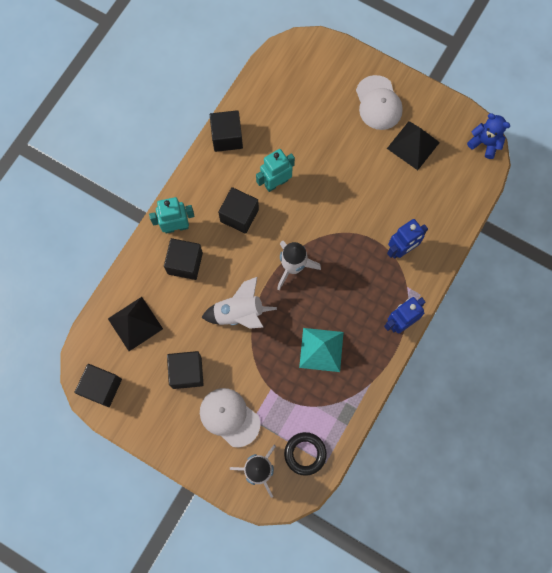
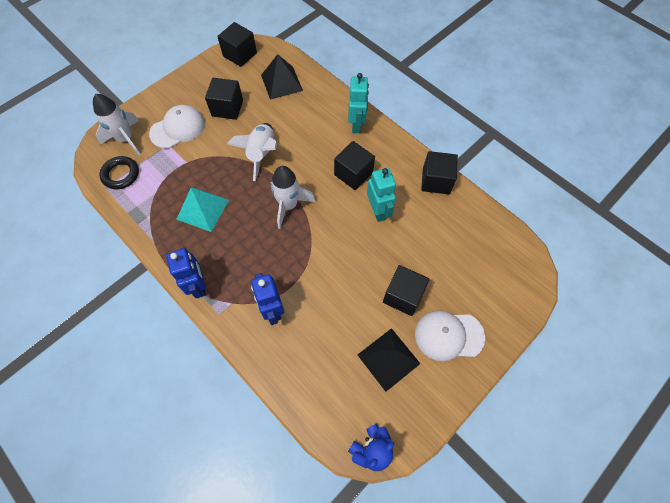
camera: 105 degrees right, 10 degrees down
black cube [164,238,203,280] -> black cube moved to [383,265,430,316]

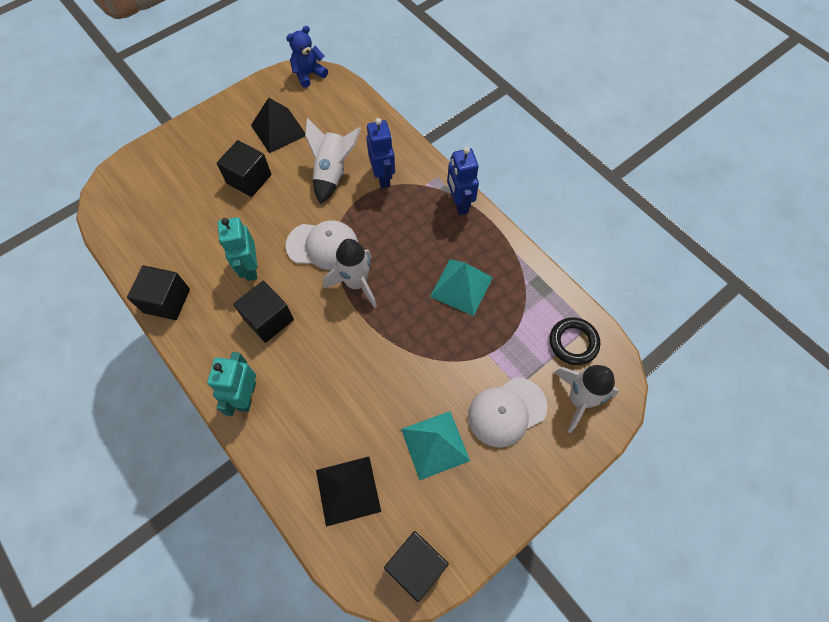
camera: 175 degrees left, 0 degrees up
black cube [205,78,243,120] -> turquoise pyramid [401,411,470,480]
white rocket [227,123,277,181] -> white rocket moved to [305,118,361,204]
white cap [415,310,485,361] -> white cap moved to [286,220,358,270]

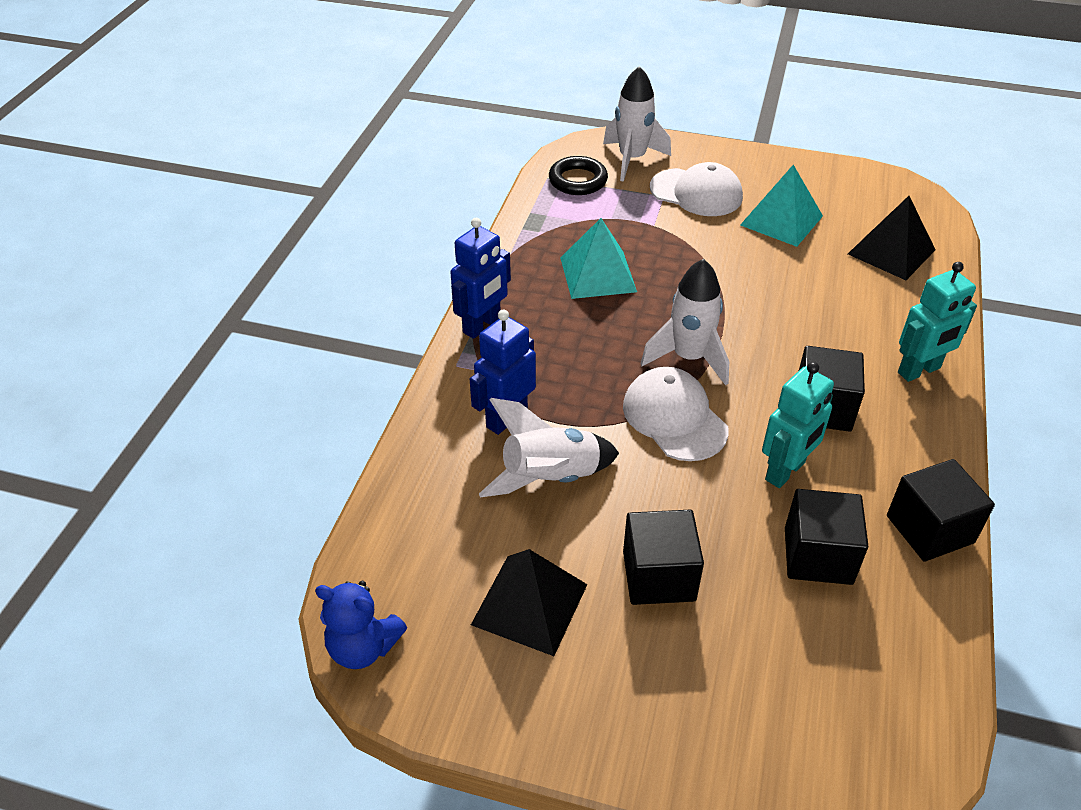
camera: 125 degrees left, 20 degrees down
black cube [384,531,449,602] -> black cube moved to [785,489,869,585]

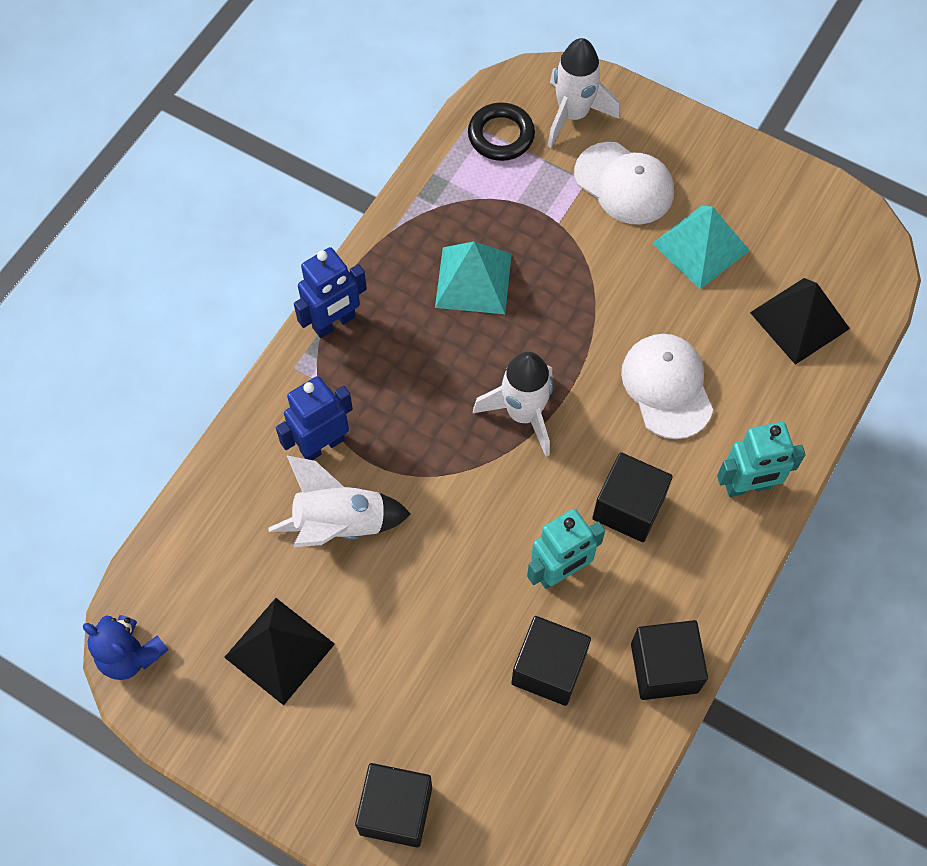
camera: 15 degrees right, 20 degrees up
white cap [623,367,729,461] -> white cap moved to [621,334,713,439]
black cube [623,510,704,605] -> black cube moved to [355,763,432,847]

